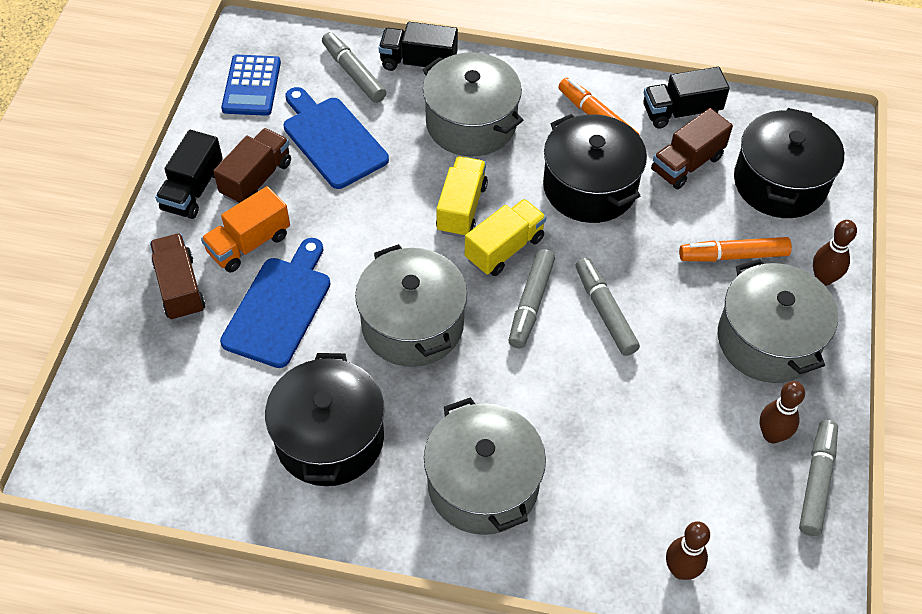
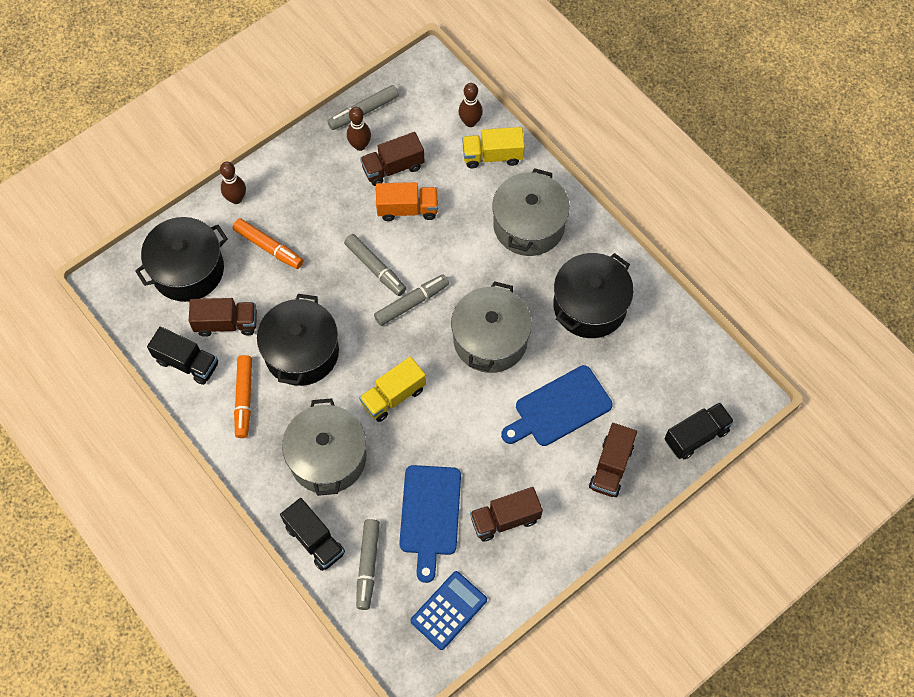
camera: 140 degrees left, 10 degrees up
black truck [155,130,223,219] -> black truck moved to [664,402,734,459]
orange truck [201,186,290,273] -> orange truck moved to [376,182,438,221]
yellow truck [465,199,546,276] -> yellow truck moved to [462,127,525,169]
grey marker [576,258,640,356] -> grey marker turned 60 degrees counterclockwise [344,234,406,296]
grey pot [718,259,838,383] -> none
none -> brown truck [360,132,425,186]

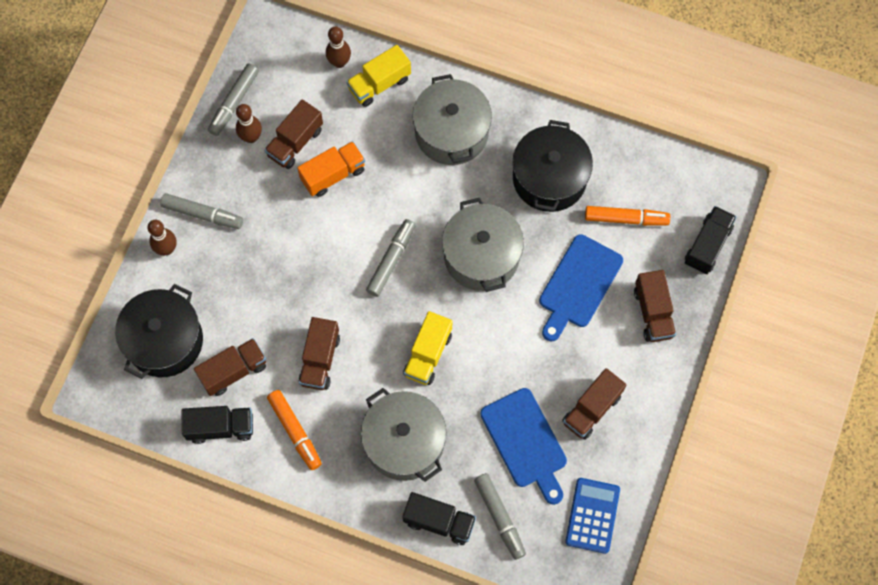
camera: 30 degrees left, 5 degrees up
orange marker [233,218,303,269] -> orange marker moved to [585,206,670,226]
black pot [257,294,339,386] -> brown truck [298,317,340,390]
grey marker [344,234,406,296] -> grey marker moved to [160,193,243,229]

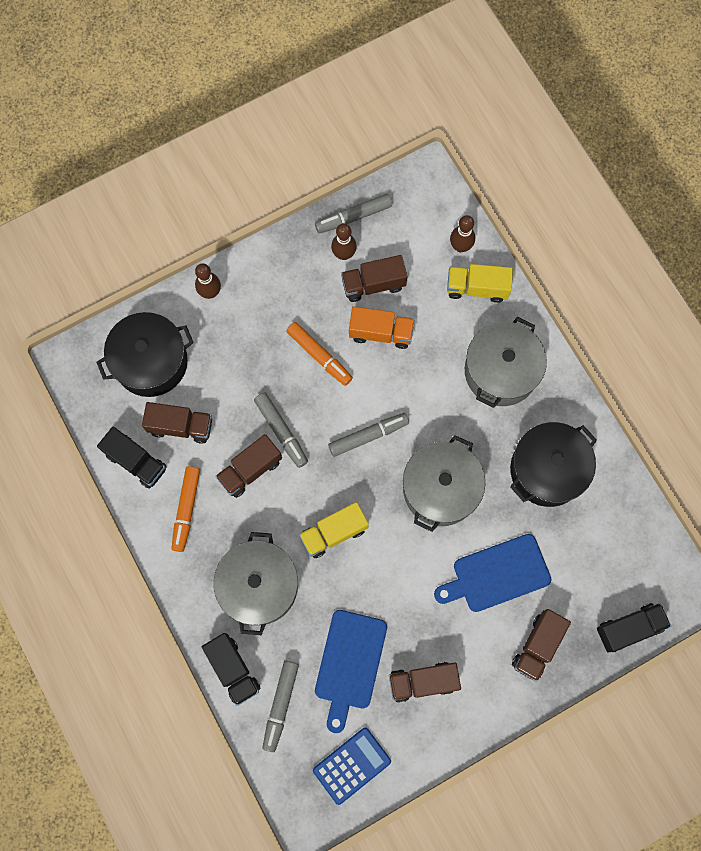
camera: 40 degrees right, 5 degrees up
grey marker [160,193,243,229] -> grey marker moved to [254,393,308,468]
orange marker [585,206,670,226] -> orange marker moved to [286,322,353,386]

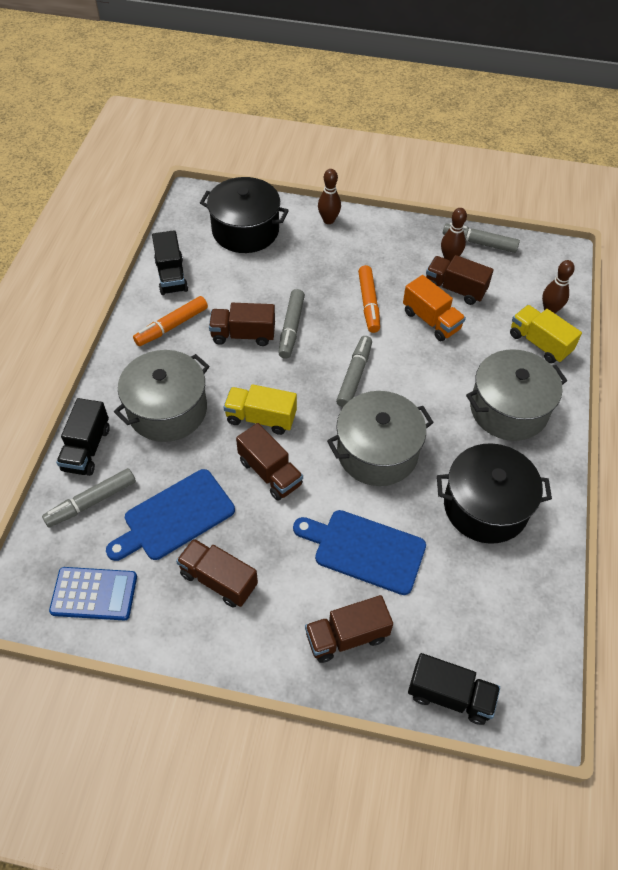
camera: 40 degrees right, 20 degrees down
brown truck [142,402,212,444] -> brown truck moved to [236,423,303,501]
grey marker [328,413,409,457] -> grey marker turned 90 degrees counterclockwise [336,336,372,408]

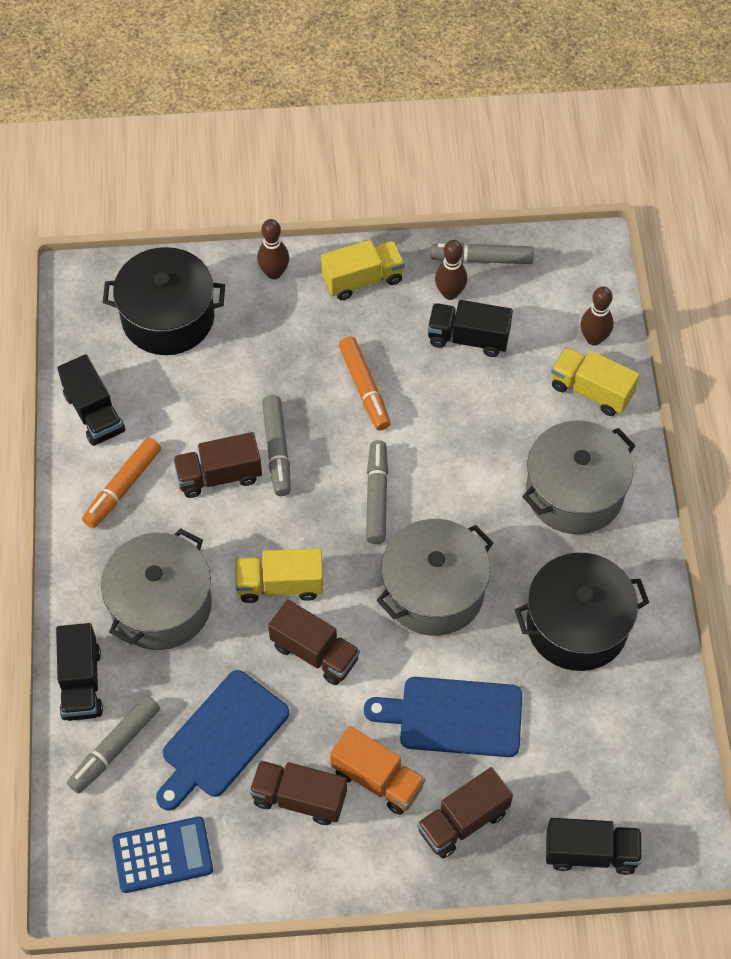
camera: 15 degrees left, 5 degrees up
orange truck [403,275,466,341] -> orange truck moved to [330,726,425,815]
brown truck [426,255,494,305] -> black truck [427,300,513,357]
none -> yellow truck [321,240,405,300]

